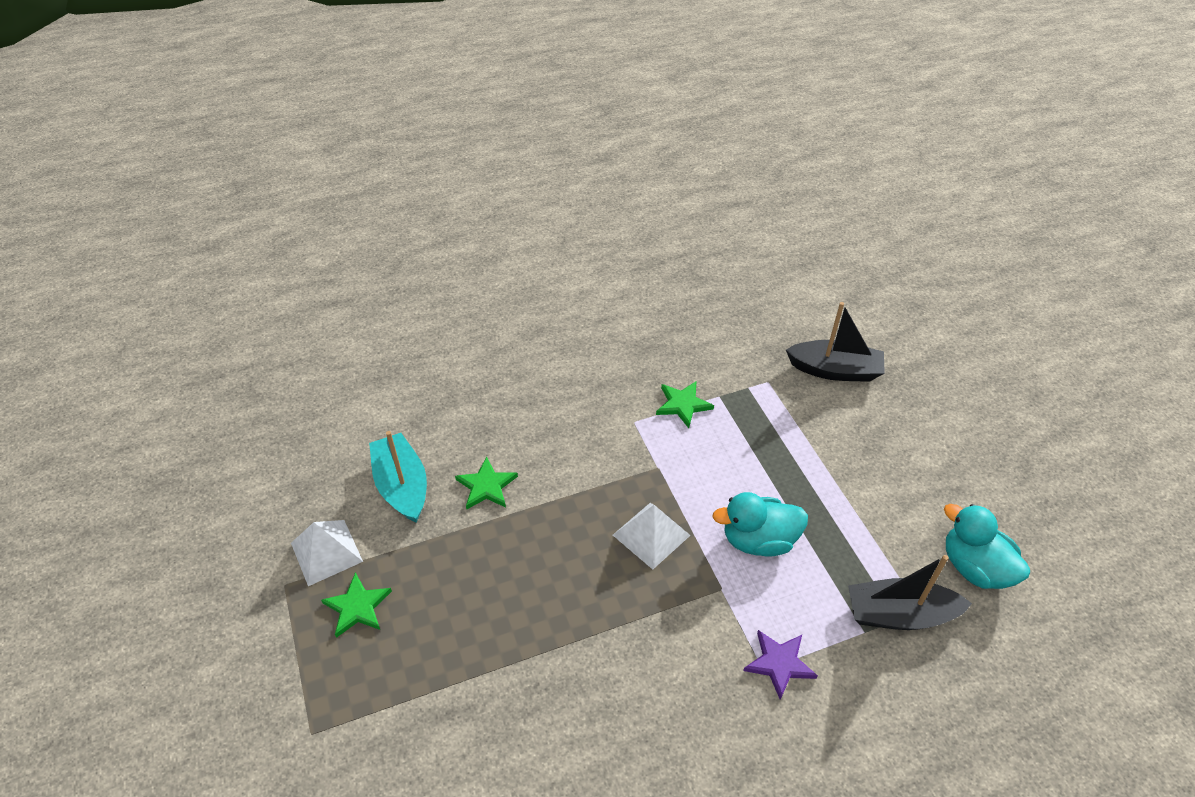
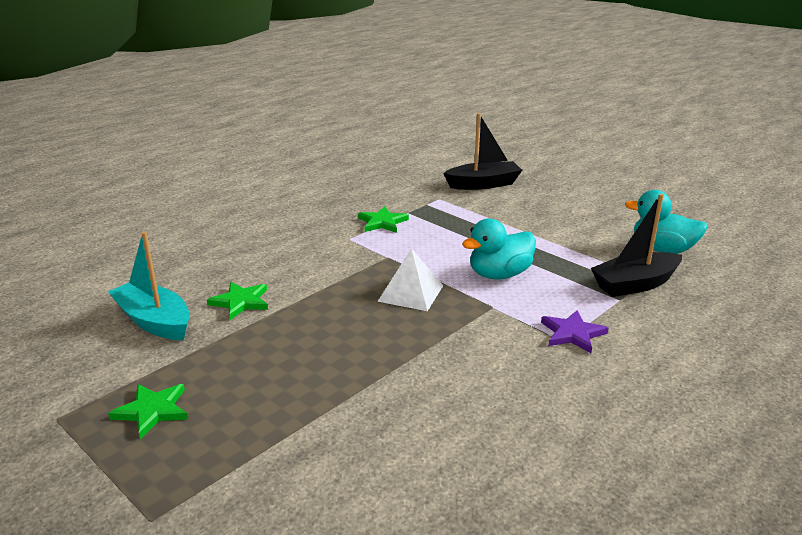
camera: 25 degrees left, 20 degrees down
white pyramid [291,520,363,586] -> none

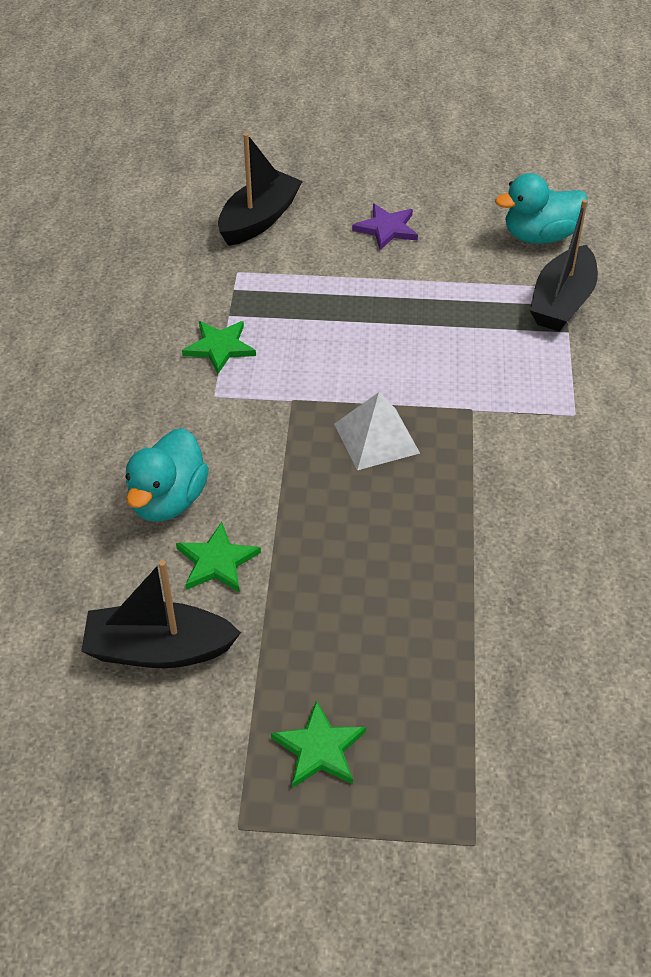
camera: 40 degrees left, 20 degrees up
turquoise boat [108,232,190,340] -> black boat [81,560,241,668]
turquoise duck [462,218,536,280] -> turquoise duck moved to [125,428,209,522]
purple star [541,310,609,353] -> purple star moved to [352,204,418,250]

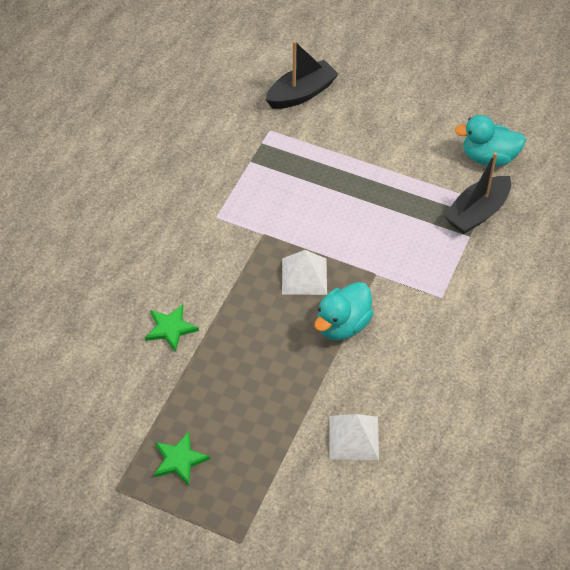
camera: 20 degrees right, 5 degrees up
black boat [81,560,241,668] -> none
turquoise duck [125,428,209,522] -> turquoise duck moved to [315,282,373,340]
green star [182,321,256,374] -> none
purple star [352,204,418,250] -> none
none -> white pyramid [330,414,379,460]

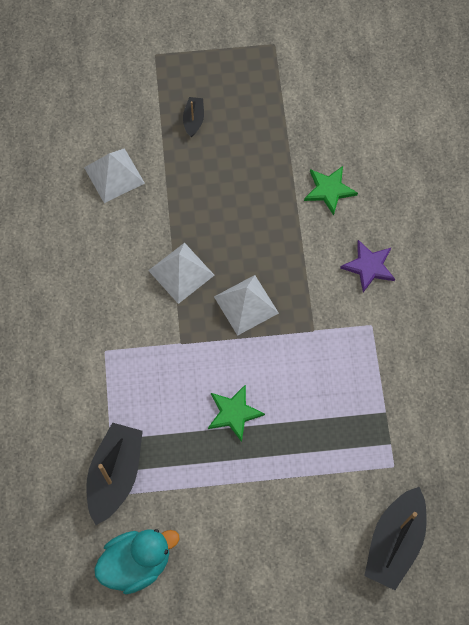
camera: 150 degrees right, 15 degrees up
green star [154,432,210,486] -> green star moved to [208,384,265,442]
turquoise duck [315,282,373,340] -> white pyramid [148,243,214,304]
none -> black boat [183,97,204,137]
none -> purple star [340,240,395,292]

